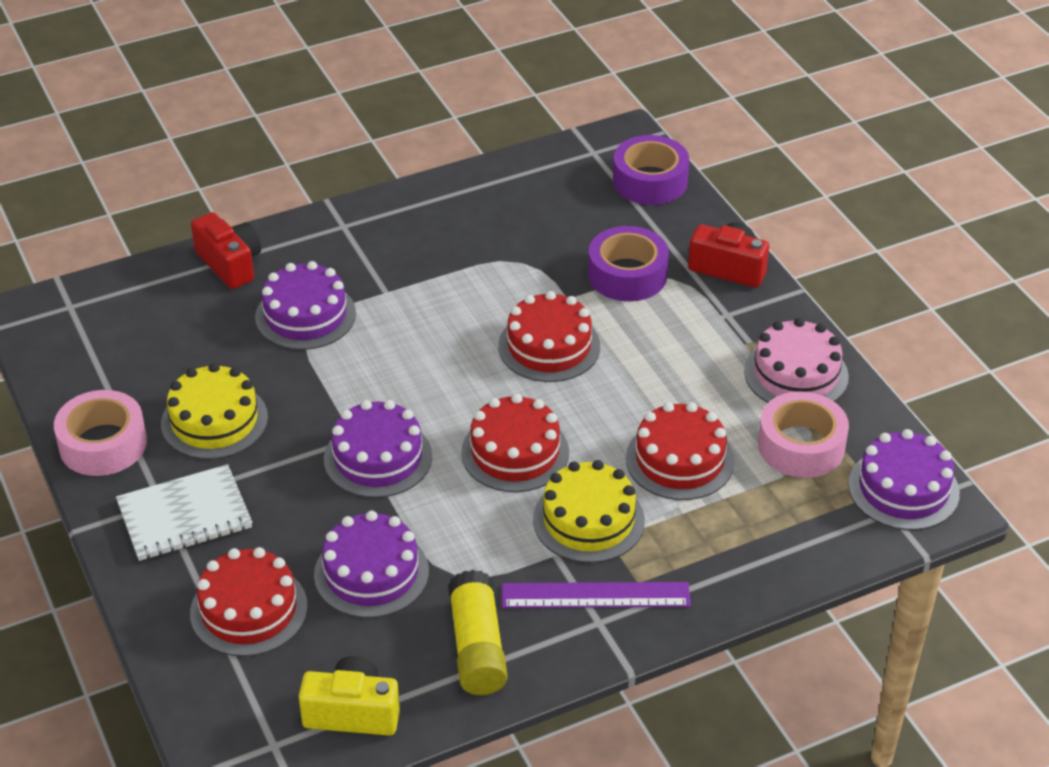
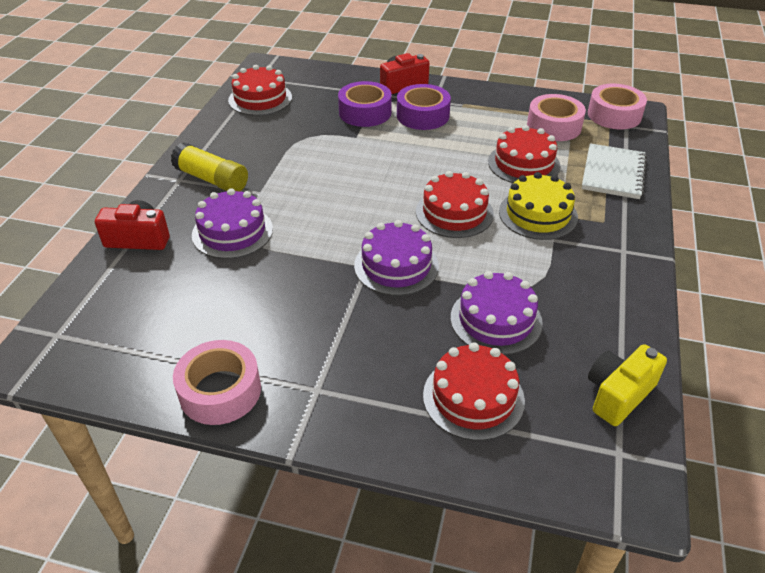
camera: 50 degrees left, 0 degrees up
white notebook [116,464,252,561] -> white notebook moved to [582,143,647,199]
yellow cake [161,363,268,459] -> none
yellow glue stick [448,570,508,695] -> yellow glue stick moved to [171,142,248,191]
red cake [498,291,600,382] -> red cake moved to [228,65,292,116]
purple ruler [502,582,691,608] -> none
purple tape [613,135,689,205] -> purple tape moved to [397,84,451,130]
pink cake [744,318,849,403] -> none
purple cake [848,429,960,530] -> pink tape [588,84,647,129]

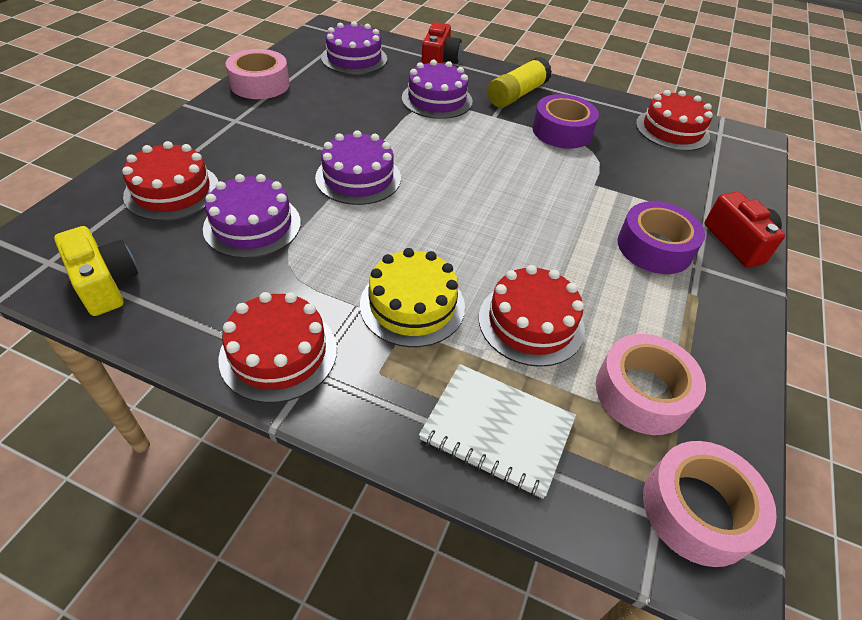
camera: 95 degrees right, 5 degrees up
purple tape [338,81,392,127] -> purple tape moved to [532,94,599,149]
red cake [416,171,494,238] -> red cake moved to [219,292,337,403]
none -> purple cake [321,21,387,75]

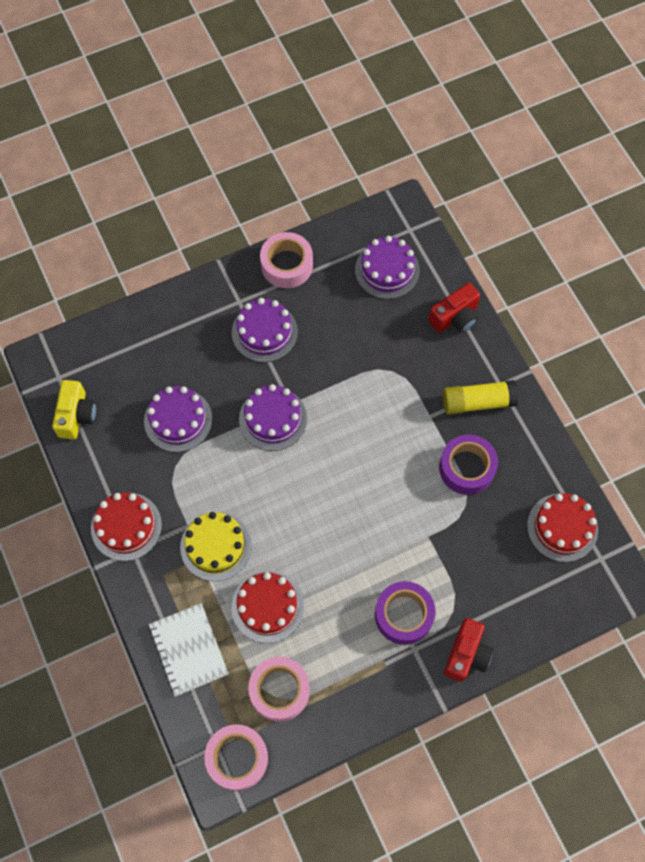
camera: 45 degrees right, 20 degrees up
red cake [122,141,218,221] -> none
purple cake [402,60,473,119] -> purple cake moved to [232,298,298,363]

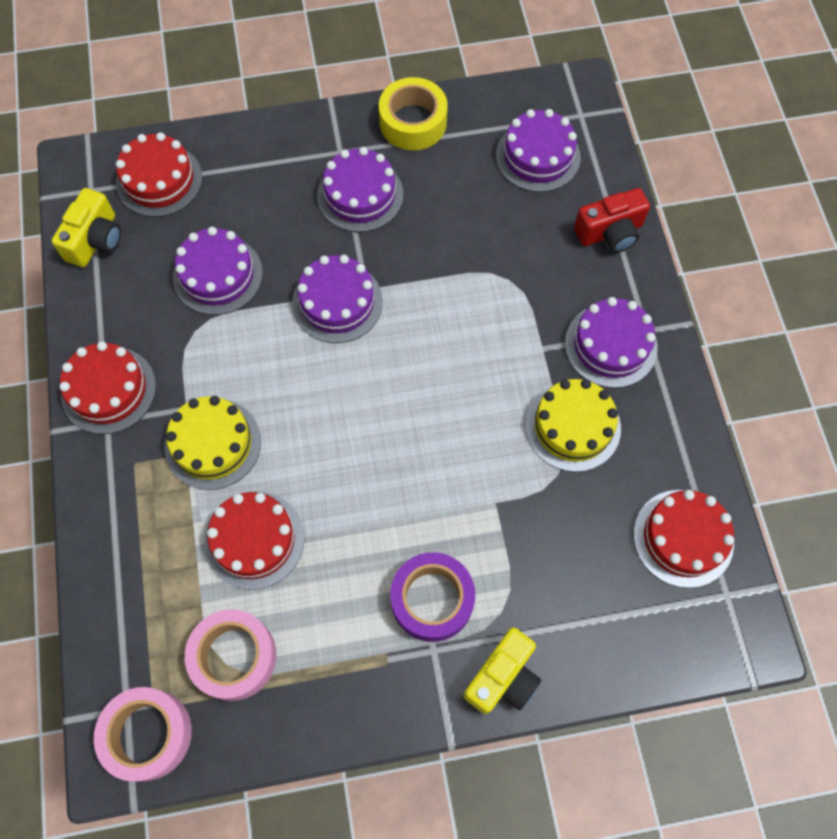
camera: 15 degrees right, 0 degrees up
white notebook [149,603,229,696] -> none
pink tape [260,232,313,288] -> yellow tape [379,77,448,150]
purple tape [439,434,498,495] -> yellow cake [525,379,621,472]
yellow glue stick [443,380,518,415] -> purple cake [565,297,658,388]
red camera [444,618,494,682] -> yellow camera [463,627,541,714]
none -> red cake [116,132,202,217]

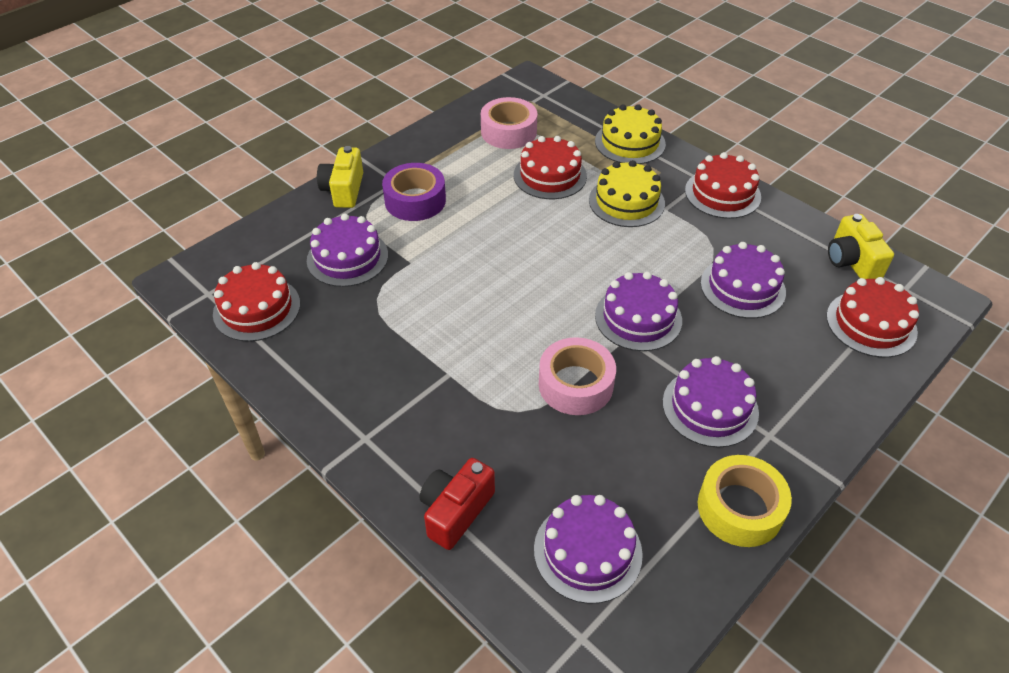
camera: 145 degrees right, 20 degrees down
pink tape [94,687,192,782] -> pink tape moved to [539,337,616,415]
yellow cake [525,379,621,472] -> yellow cake moved to [595,104,666,164]
purple cake [565,297,658,388] -> purple cake moved to [307,213,388,287]

